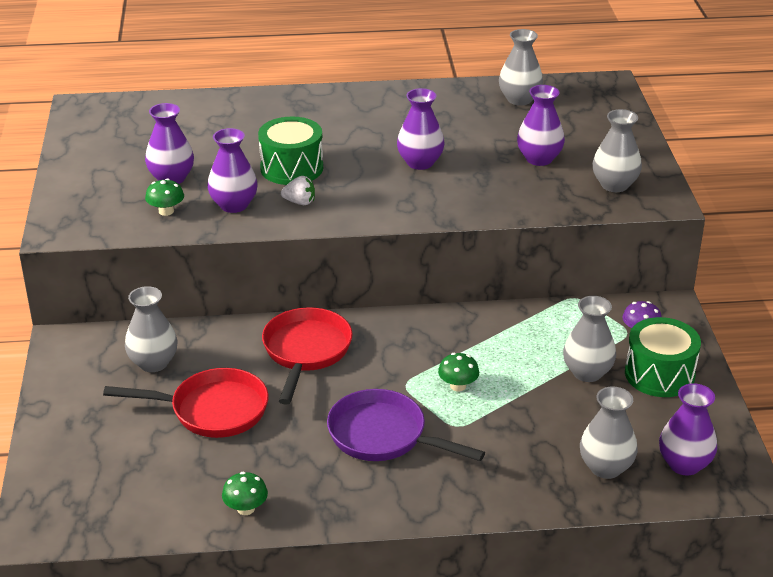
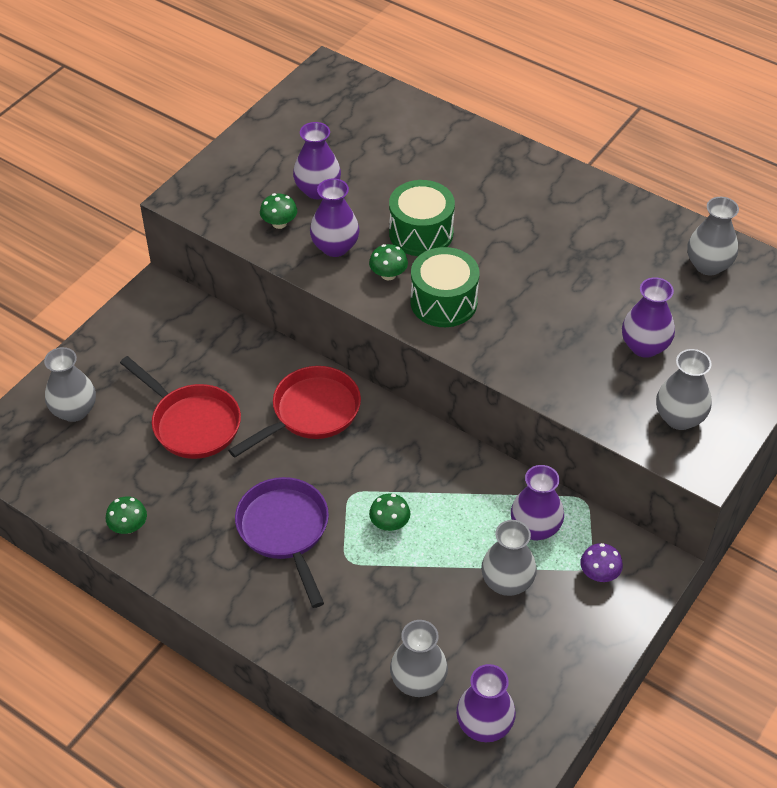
camera: 40 degrees right, 15 degrees up
grey vase [125,286,178,372] -> grey vase moved to [44,347,96,422]
white strawberry [281,176,315,205] -> green mushroom [369,244,408,280]
purple vase [397,88,444,170] -> purple vase moved to [511,465,564,540]
green drum [625,317,701,397] -> green drum moved to [410,247,479,327]

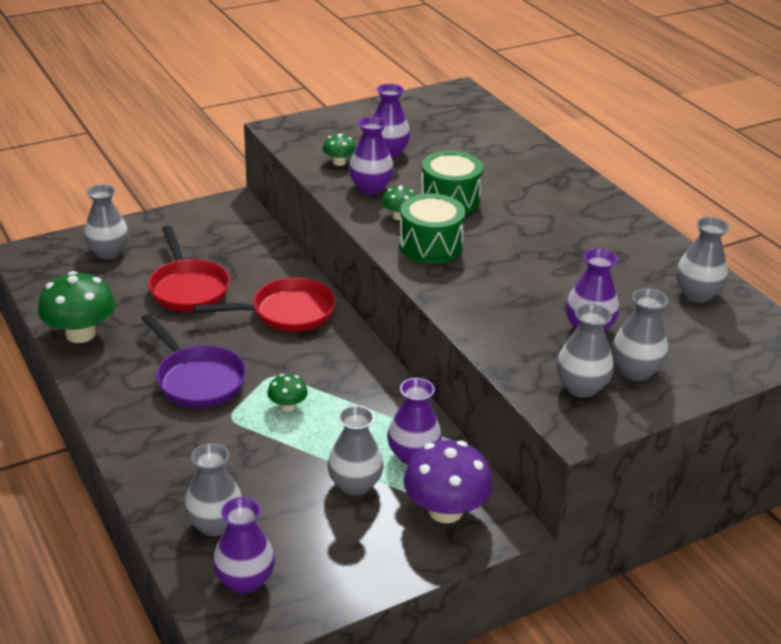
camera: 25 degrees right, 15 degrees down
green mushroom [106,496,147,534] -> green mushroom [38,271,115,343], size x2.00
purple pan [235,477,329,608] -> purple pan turned 135 degrees clockwise [141,314,246,408]
purple mushroom [580,543,623,582] -> purple mushroom [403,440,493,523], size x2.00
none -> grey vase [612,288,668,381]

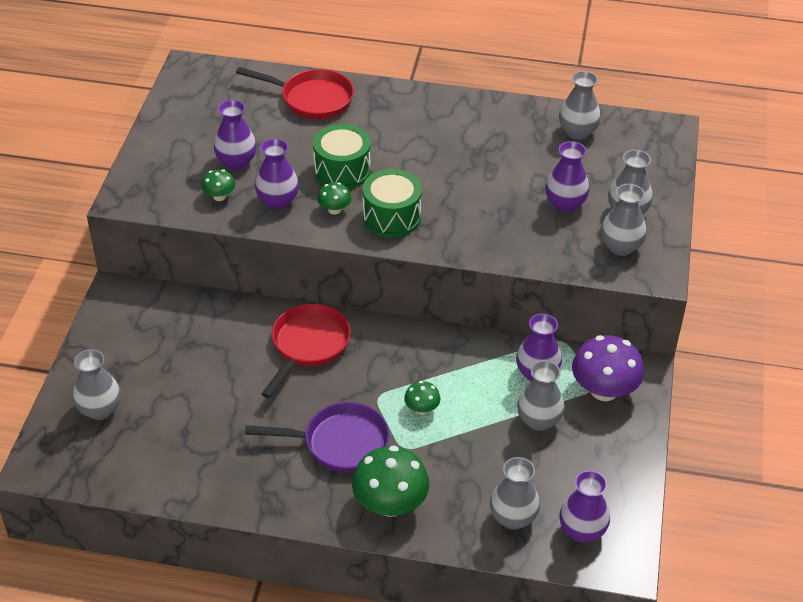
camera: 50 degrees left, 10 degrees up
green mushroom [38,271,115,343] -> green mushroom moved to [352,446,430,517]
red pan [148,226,230,312] -> red pan moved to [236,67,354,119]

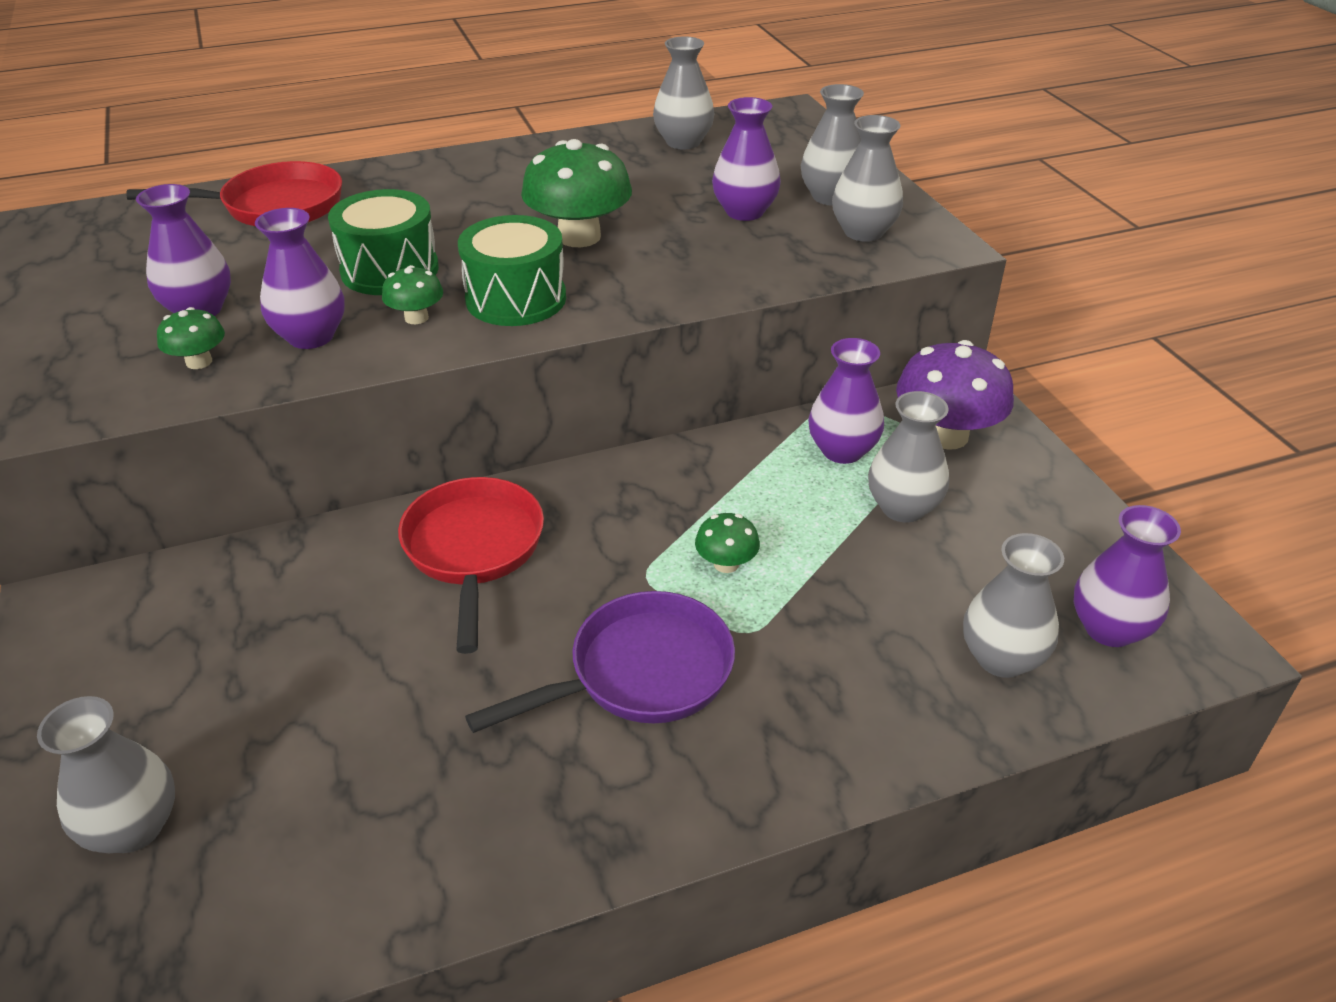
camera: 30 degrees left, 5 degrees down
green mushroom [352,446,430,517] -> green mushroom moved to [521,139,632,247]

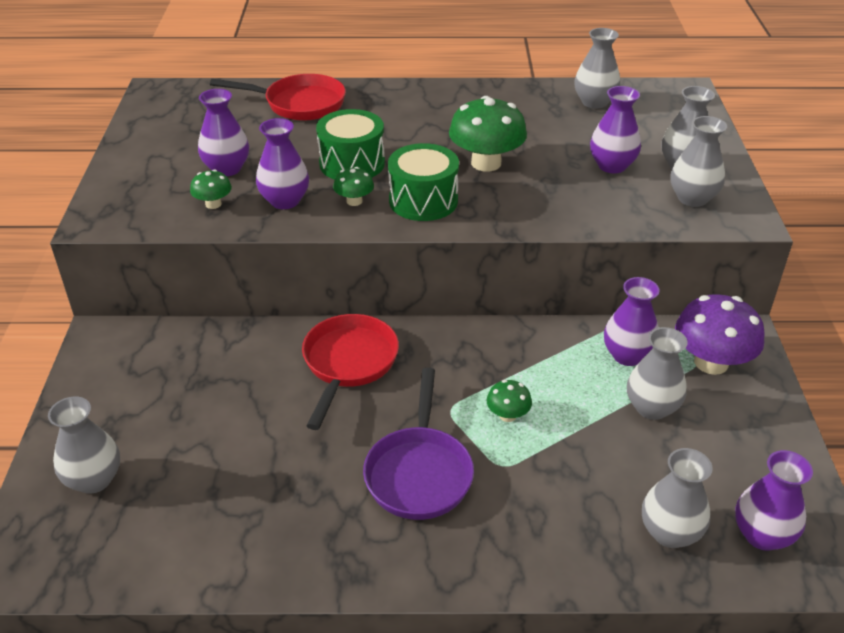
camera: 20 degrees right, 0 degrees up
purple pan [465,591,735,733] -> purple pan turned 105 degrees clockwise [363,368,474,520]

